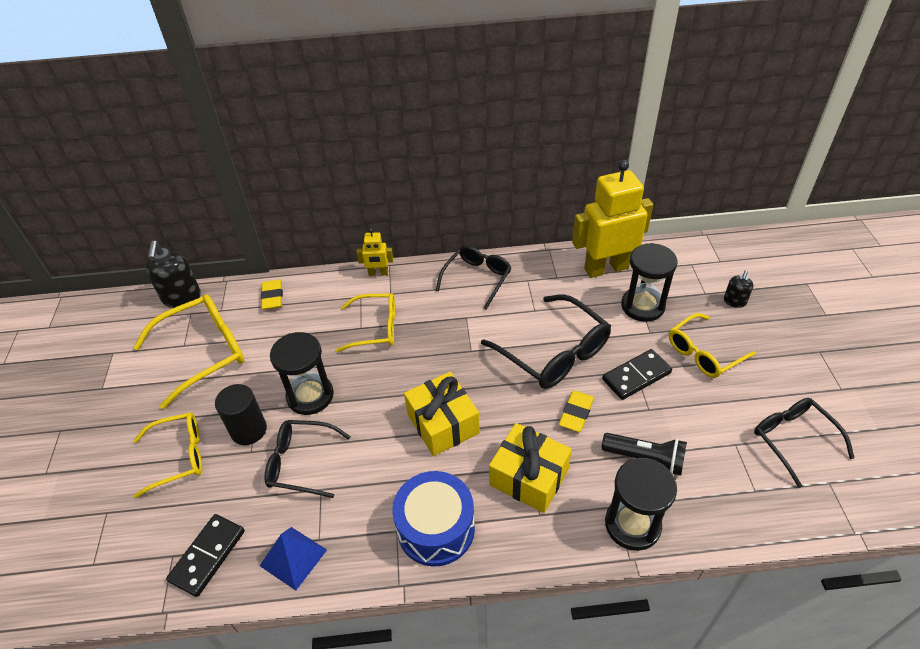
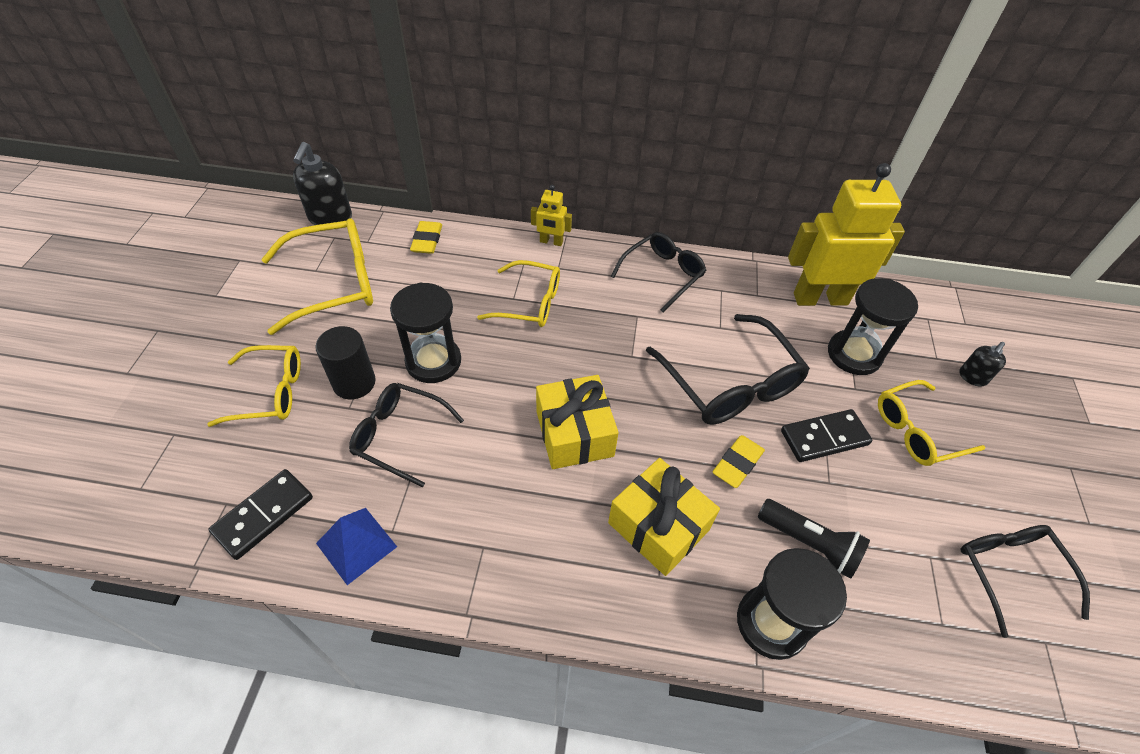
camera: 10 degrees right, 5 degrees up
blue drum [392,471,475,567] -> none

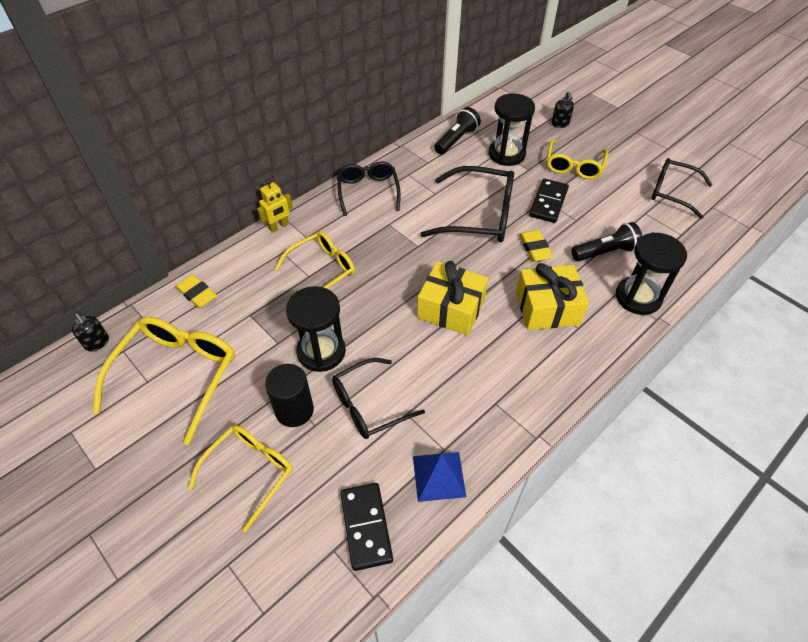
camera: 50 degrees left, 0 degrees up
black soap dispenser [293,142,352,225] -> black soap dispenser [72,313,109,352], size x0.55
yellow robot [788,163,905,306] -> black flashlight [434,107,481,155]

